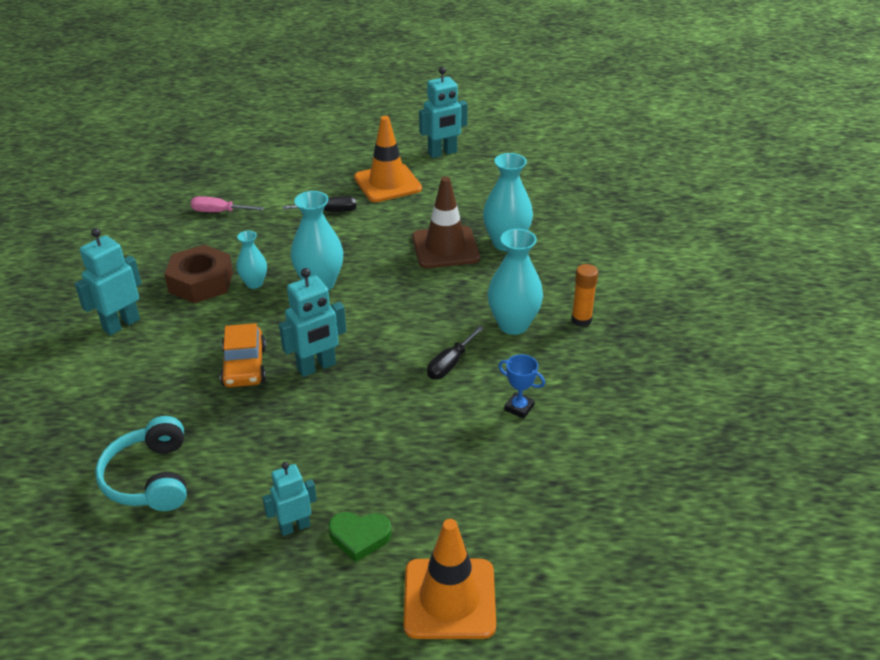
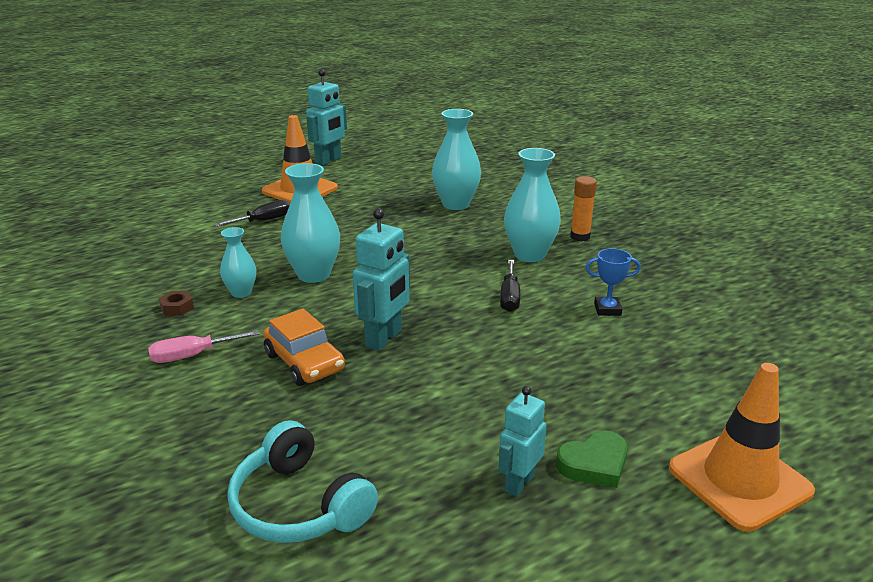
camera: 30 degrees left, 10 degrees down
turquoise robot [75,228,141,335] -> none
brown nut [164,245,233,303] -> brown nut [159,291,194,316], size x0.41
pink screwdriver [191,196,264,212] -> pink screwdriver moved to [148,330,260,363]
brown traffic cone [412,177,480,268] -> none

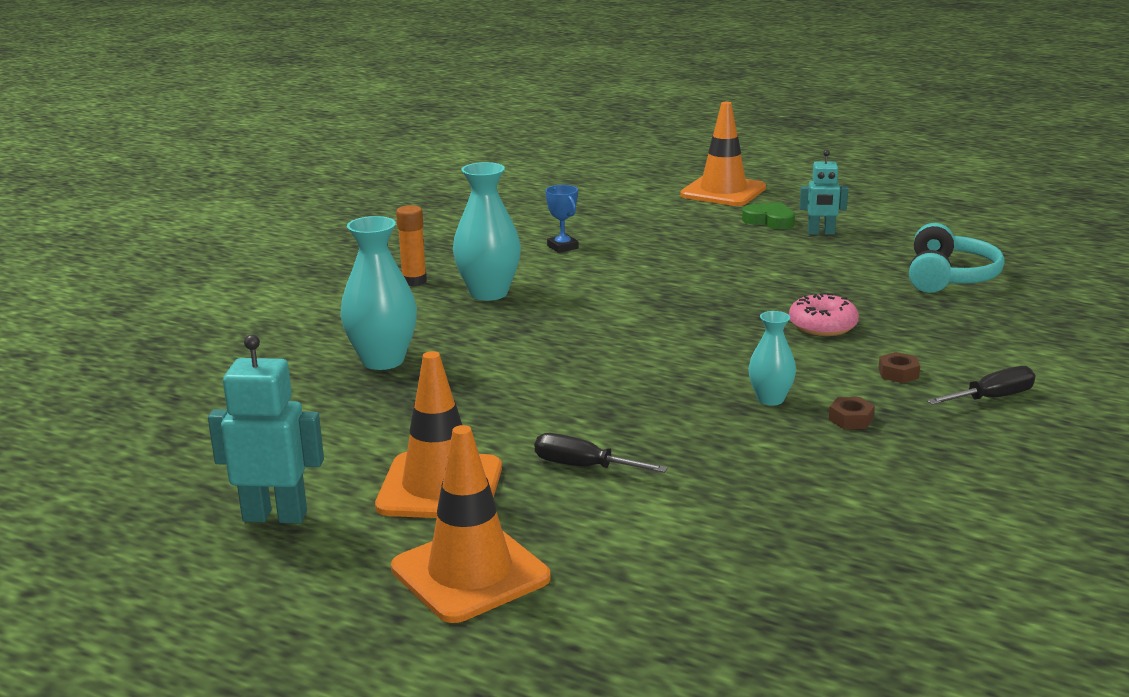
camera: 120 degrees left, 5 degrees down
pink screwdriver [148,330,260,363] -> brown nut [878,352,920,383]
orange car [263,309,345,386] -> pink donut [789,293,859,336]
turquoise vase [281,163,340,283] -> none
turquoise robot [353,208,410,351] -> none
black screwdriver [500,260,520,312] -> black screwdriver moved to [927,366,1035,405]
none -> orange traffic cone [391,425,551,623]

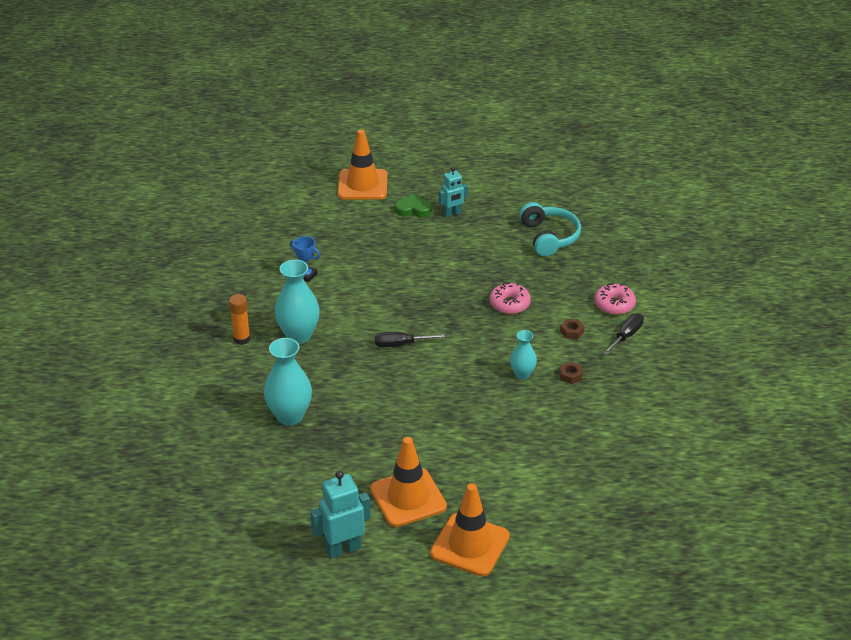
camera: 30 degrees left, 15 degrees up
black screwdriver [535,433,668,473] -> black screwdriver moved to [375,332,445,347]
none -> pink donut [594,283,636,315]

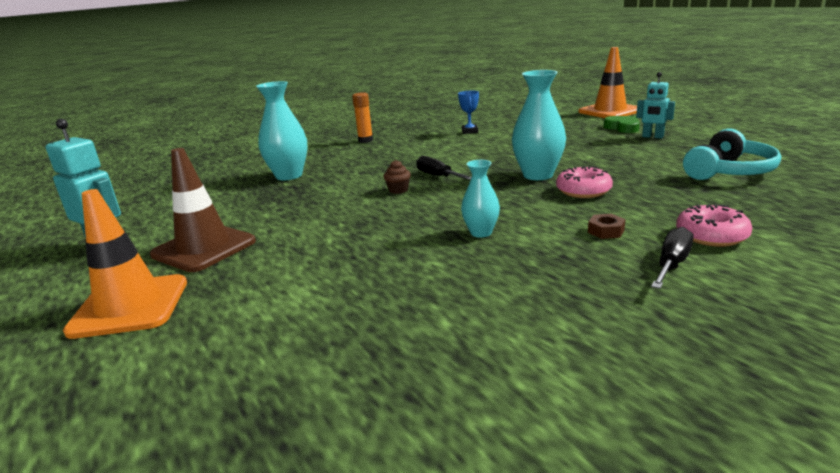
camera: 60 degrees right, 15 degrees down
turquoise vase [275,259,320,344] -> turquoise vase moved to [512,70,566,180]
orange traffic cone [370,437,447,527] -> brown traffic cone [150,148,256,272]
brown nut [560,361,582,384] -> none
black screwdriver [603,313,644,355] -> black screwdriver turned 60 degrees counterclockwise [651,227,694,289]
none -> brown cupcake [383,160,411,194]

